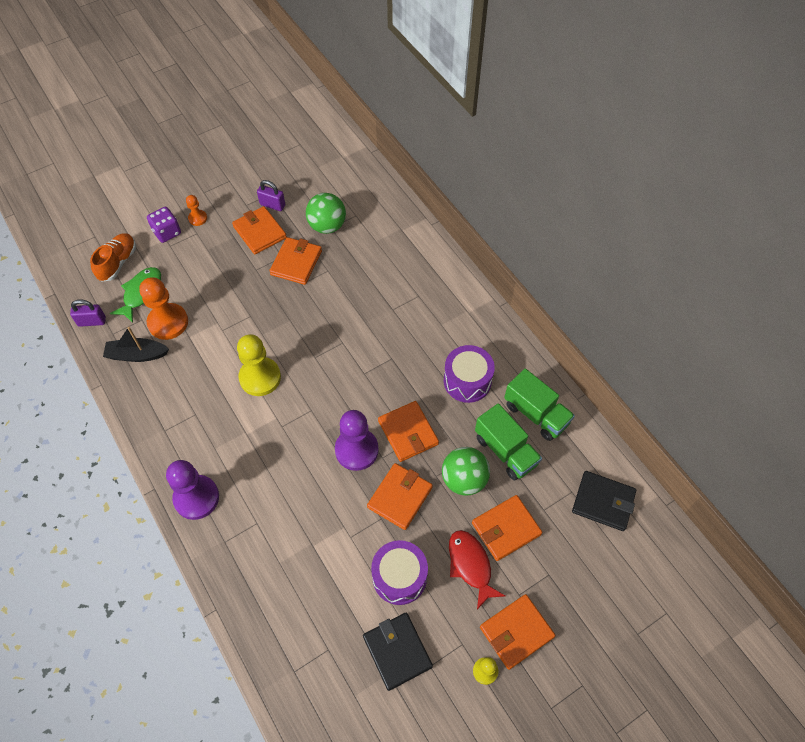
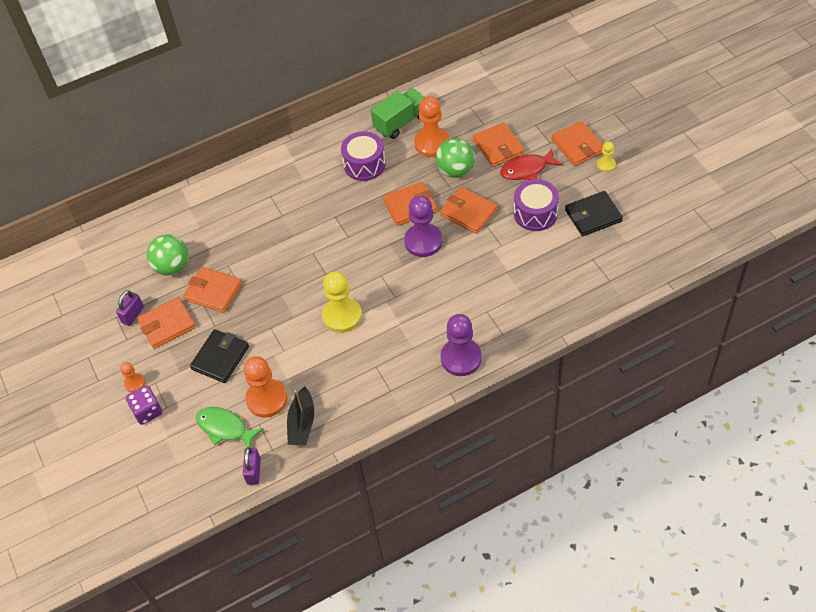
camera: 80 degrees left, 5 degrees down
orange shoe [90,233,136,282] -> none
green truck [475,403,542,480] -> orange pawn [414,96,450,157]
black wallet [572,471,636,531] -> black wallet moved to [190,329,249,383]

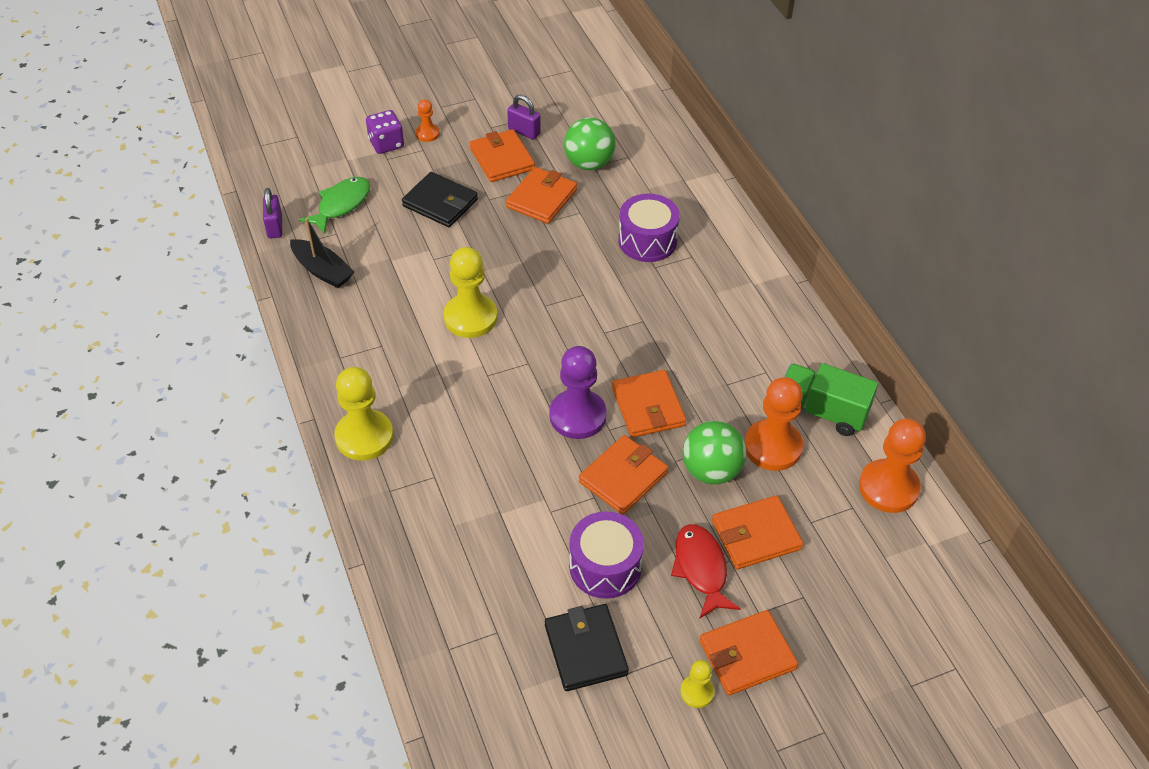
camera: 90 degrees right, 5 degrees down
purple padlock [243,447,261,485] -> purple padlock turned 75 degrees clockwise [263,188,282,239]
orange pawn [244,356,287,418] -> orange pawn moved to [859,419,926,513]
black boat [287,386,314,445] -> black boat turned 150 degrees counterclockwise [290,218,354,288]
purple drum [341,131,386,181] -> purple drum moved to [618,194,680,262]
green truck [371,88,425,139] -> green truck turned 150 degrees clockwise [784,363,878,436]
purple pawn [441,314,482,376] -> yellow pawn [334,367,393,461]

